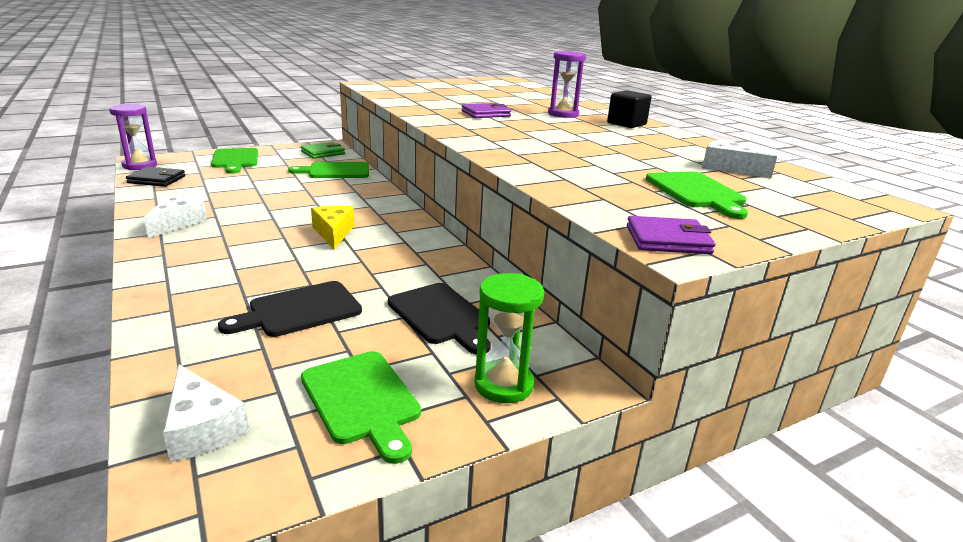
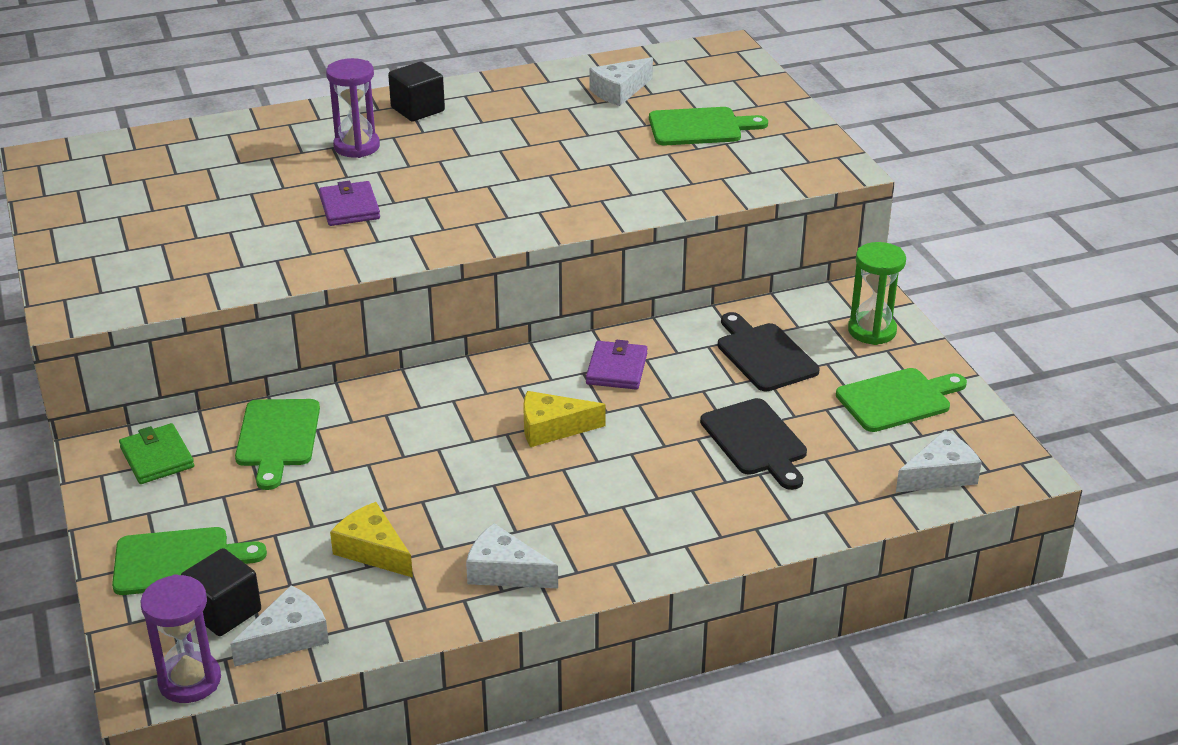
camera: 80 degrees left, 10 degrees up
black wallet [126,167,185,187] -> white cheese [230,585,329,667]
black cutting board [388,283,491,355] -> black cutting board turned 90 degrees counterclockwise [718,312,819,392]
purple wallet [627,216,716,254] -> purple wallet moved to [586,340,648,390]
none -> black cube [181,548,261,636]
none -> yellow cheese [330,502,413,578]

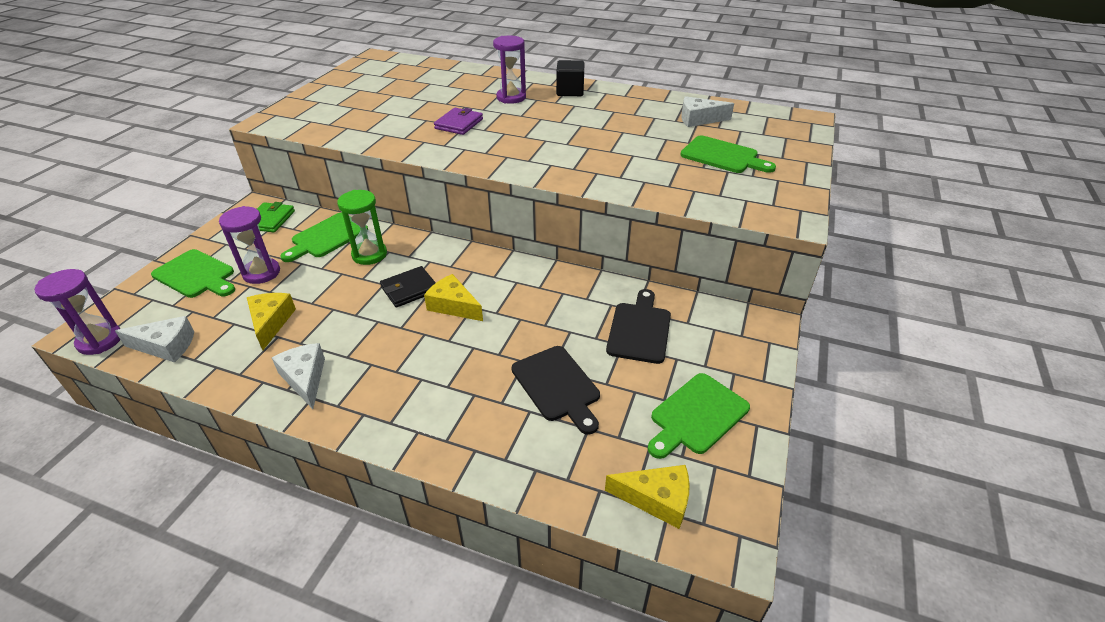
camera: 40 degrees right, 5 degrees up
black cube [181,548,261,636] -> none
purple wallet [586,340,648,390] -> none
black cutting board [700,398,807,490] -> black cutting board turned 45 degrees counterclockwise [512,346,600,435]
green cutting board [836,368,967,432] -> green cutting board turned 120 degrees clockwise [648,373,750,459]
green hourglass [848,242,906,345] -> green hourglass moved to [337,190,387,265]
white cheese [896,430,982,493] -> yellow cheese [605,465,690,529]
none -> purple hourglass [219,206,280,284]
none -> black wallet [380,266,436,307]

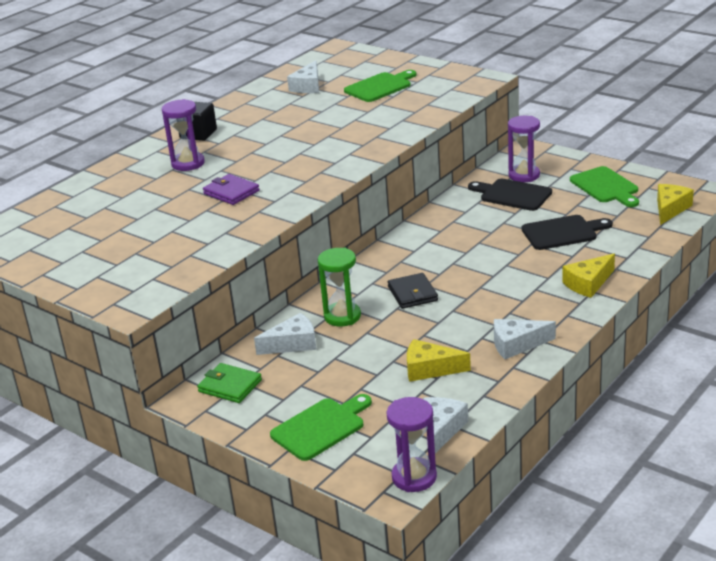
camera: 70 degrees left, 10 degrees down
purple hourglass [219,206,280,284] -> purple hourglass moved to [508,116,540,182]
green cutting board [280,213,368,262] -> white cheese [254,313,317,355]
yellow cheese [424,274,483,321] -> yellow cheese moved to [562,254,615,298]

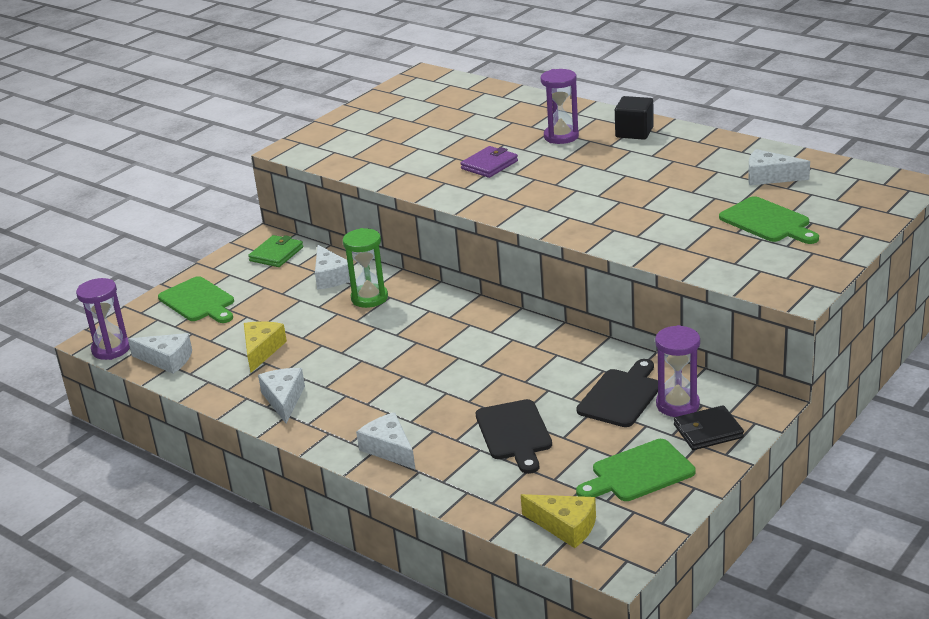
camera: 90 degrees right, 0 degrees up
black wallet [388,273,438,309] -> black wallet moved to [674,405,744,450]
yellow cheese [562,254,615,298] -> white cheese [356,412,415,469]

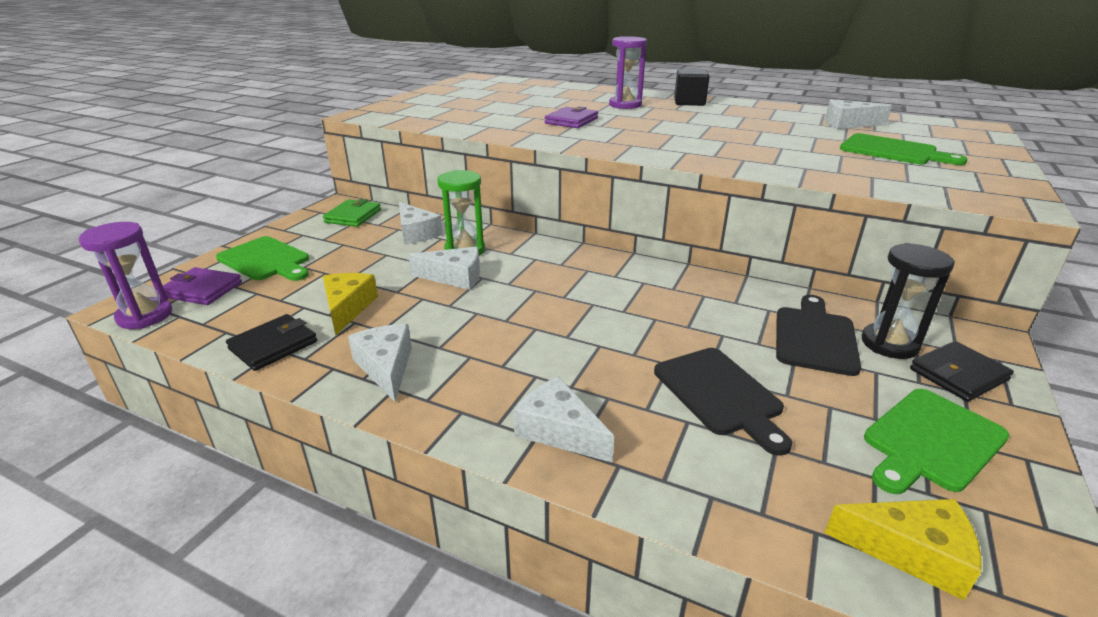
camera: 15 degrees left, 0 degrees up
white cheese [128,333,192,374] -> white cheese moved to [408,247,480,290]
purple hourglass [655,325,700,417] -> black hourglass [861,243,955,359]
none -> purple wallet [163,267,242,305]
none -> black wallet [226,314,317,371]

